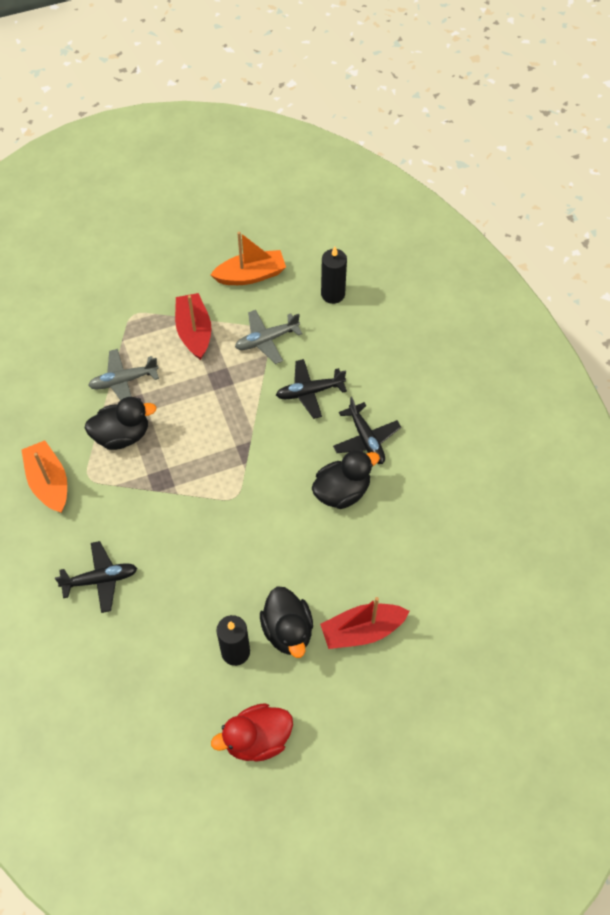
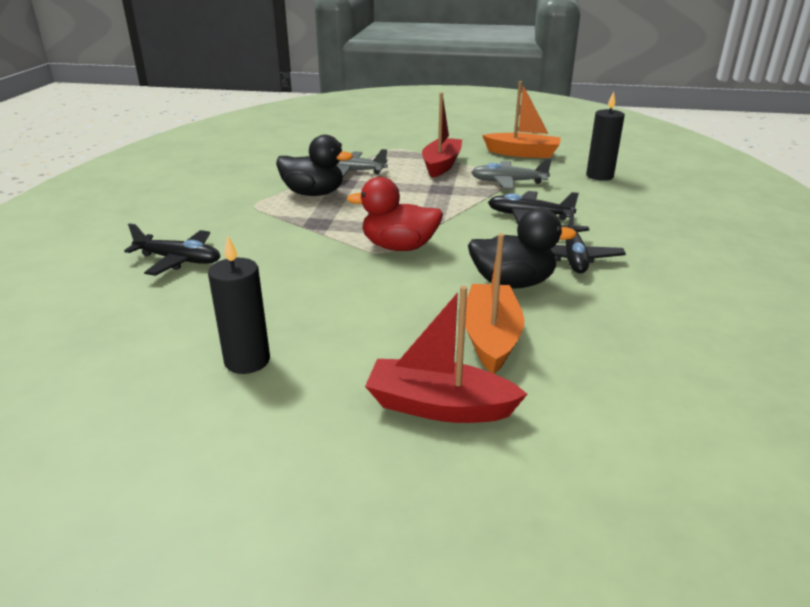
camera: 30 degrees right, 30 degrees down
orange boat [21,440,67,513] -> orange boat moved to [465,233,524,374]
red duck [211,703,293,762] -> red duck moved to [347,177,443,251]
black duck [260,586,313,658] -> none

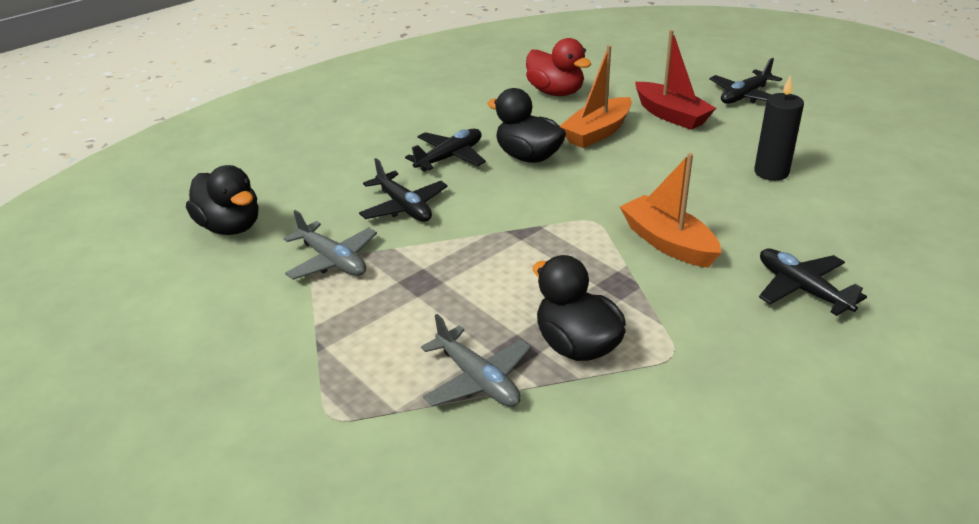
camera: 140 degrees left, 5 degrees up
red duck [347,177,443,251] -> red duck moved to [526,38,591,96]
red boat [422,93,462,178] -> none
orange boat [482,81,561,158] -> orange boat moved to [620,153,721,268]
black candle [586,92,625,181] -> black duck [186,165,259,235]
none -> black plane [709,58,782,104]

